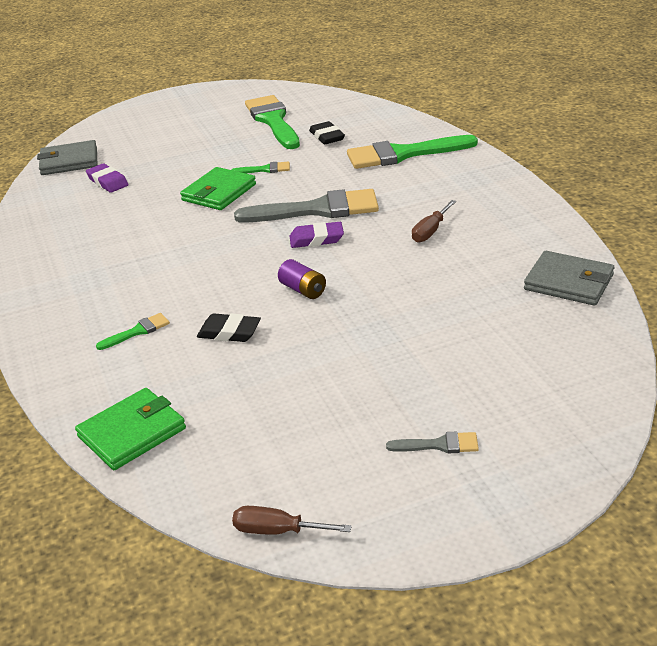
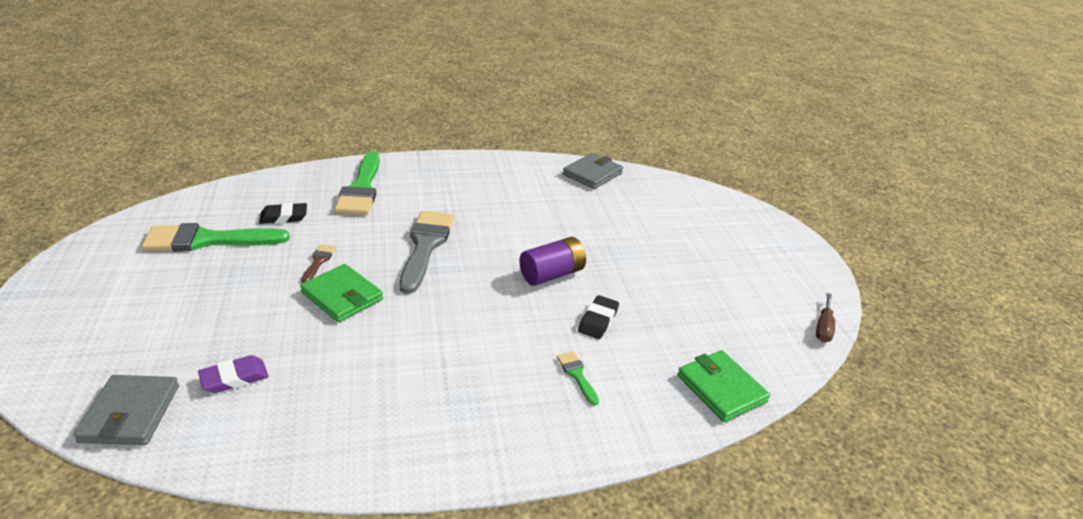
camera: 85 degrees left, 0 degrees up
green brush [232,161,290,174] -> brown brush [301,244,336,283]
purple battery [278,259,326,299] -> purple battery [519,237,586,286], size x1.57
purple eraser [290,222,344,248] -> none
grey brush [386,432,479,453] -> none
brown screwdriver [412,200,456,243] -> none

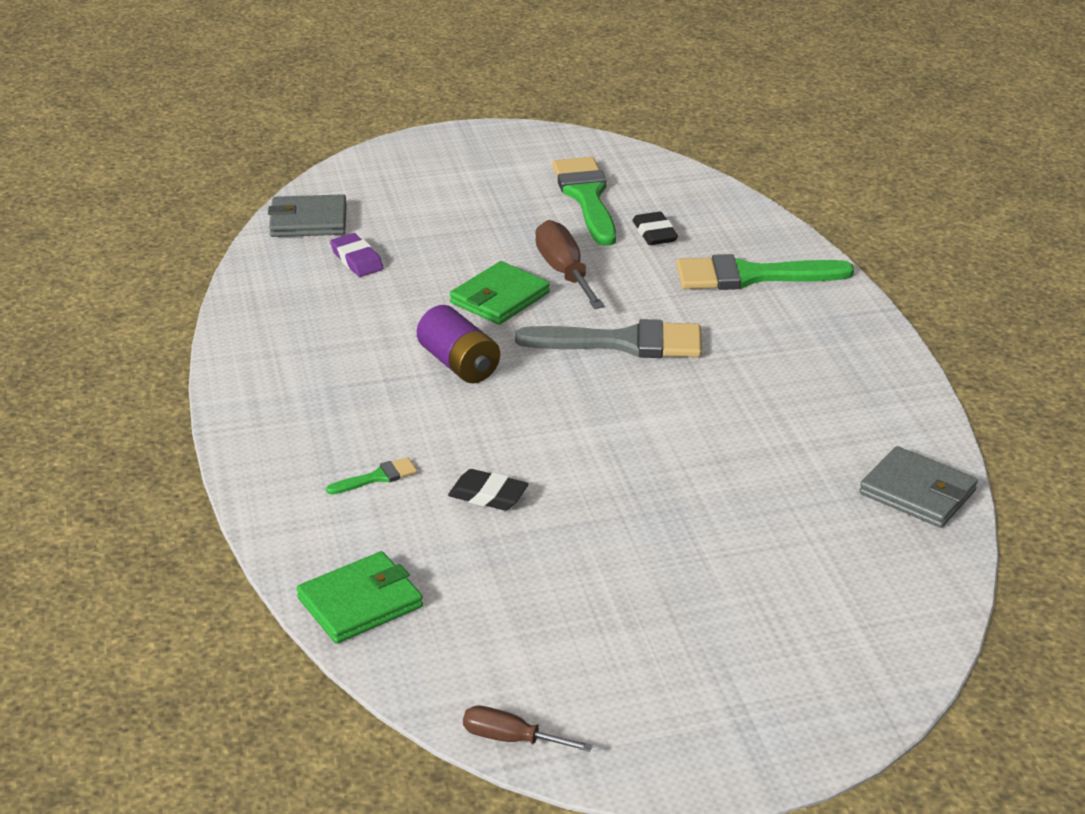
camera: 90 degrees right, 0 degrees up
brown brush [301,244,336,283] -> brown screwdriver [535,220,605,309]
purple battery [519,237,586,286] -> purple battery moved to [417,305,500,383]

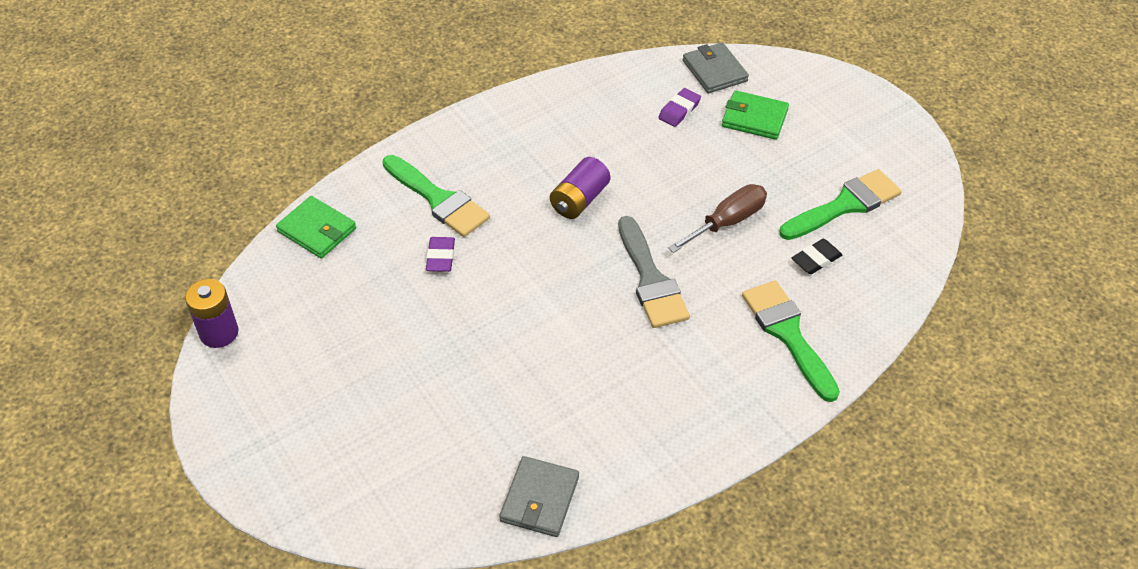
camera: 70 degrees right, 15 degrees up
green brush [326,457,417,495] -> green brush [382,155,490,237], size x2.23
black eraser [448,469,528,510] -> purple eraser [426,237,455,272]
green wallet [450,261,550,325] -> green wallet moved to [722,90,789,140]
brown screwdriver [463,706,593,752] -> purple battery [185,279,238,348]

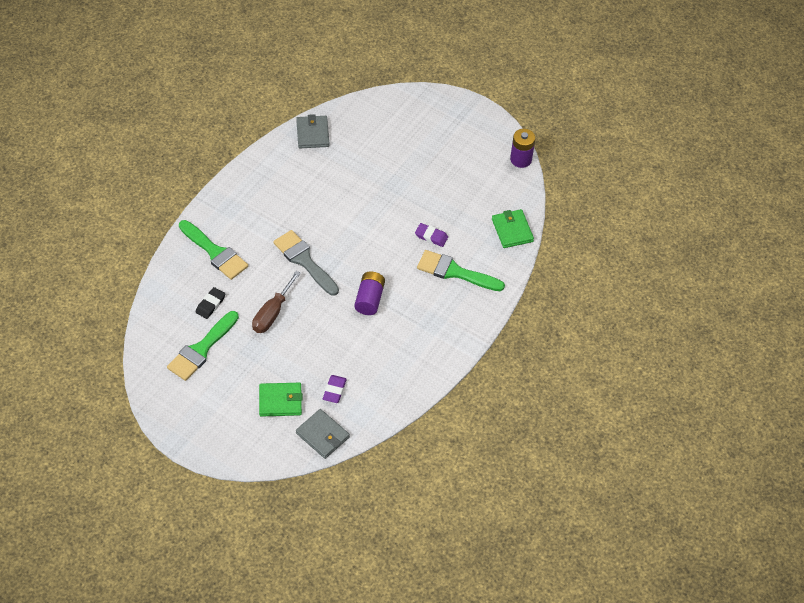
camera: 155 degrees right, 5 degrees up
green wallet [276,196,356,258] -> green wallet turned 60 degrees clockwise [492,209,534,248]
purple eraser [426,237,455,272] -> purple eraser turned 45 degrees counterclockwise [415,223,448,247]

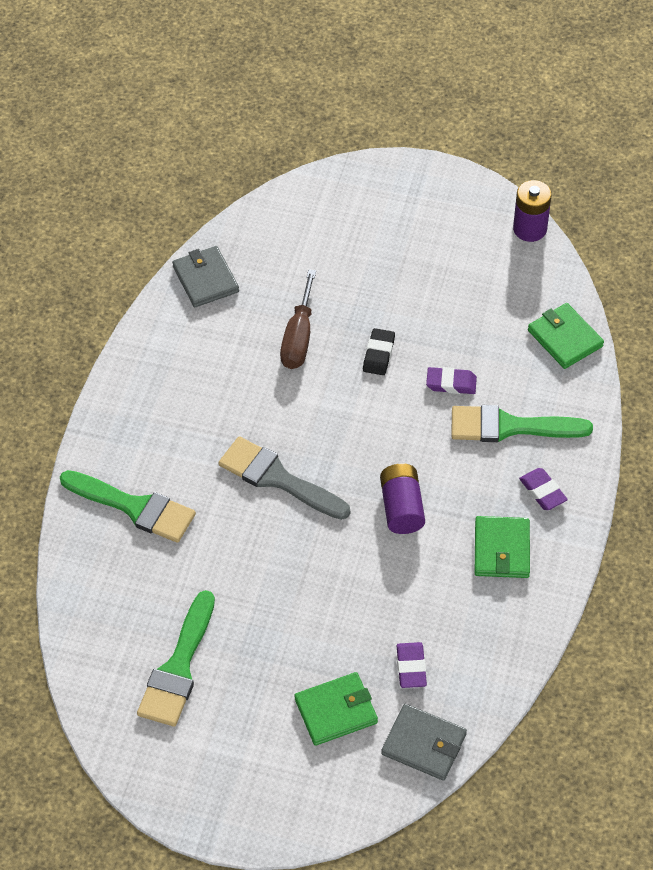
camera: 15 degrees left, 0 degrees up
black eraser [196,287,225,319] -> black eraser moved to [363,328,395,375]
brown screwdriver [252,271,301,333] -> brown screwdriver moved to [280,269,316,369]
none -> green wallet [475,516,530,578]
none -> purple eraser [519,468,568,510]

